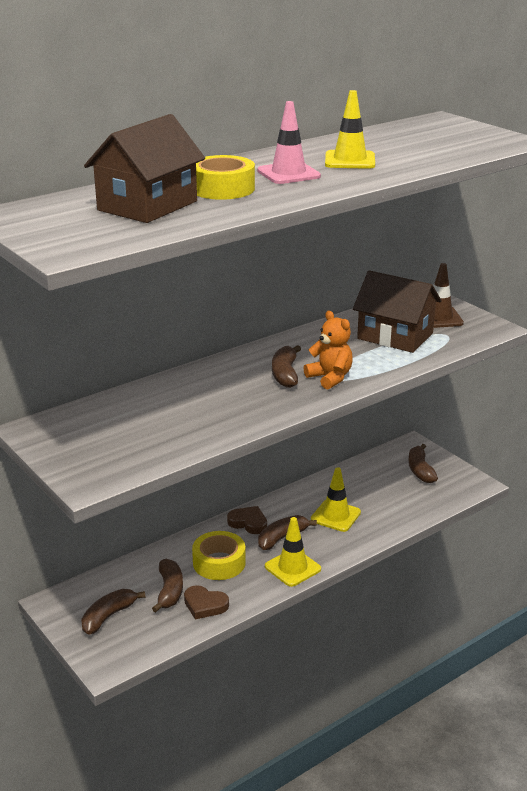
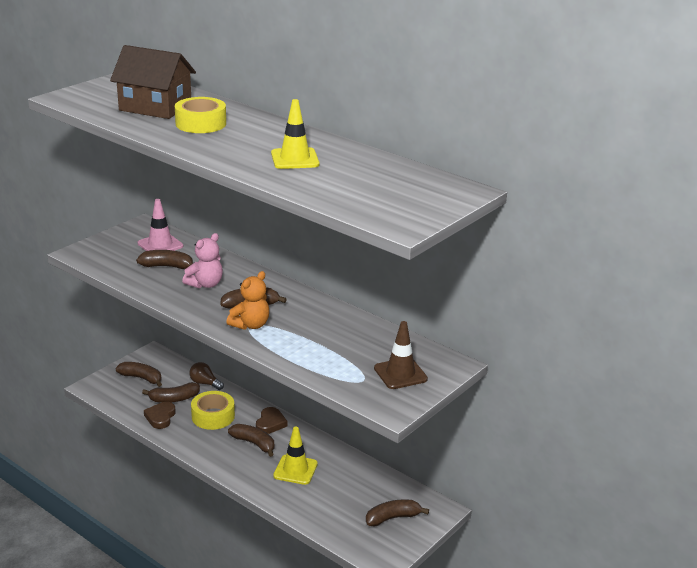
camera: 75 degrees right, 0 degrees up
pink traffic cone [257,101,321,184] -> pink traffic cone moved to [138,199,183,251]
yellow traffic cone [265,517,321,587] -> none
brown house [353,270,442,353] -> none
none -> brown banana [136,250,193,269]
none -> pink teddy bear [182,233,223,289]
none -> brown light bulb [190,362,224,390]

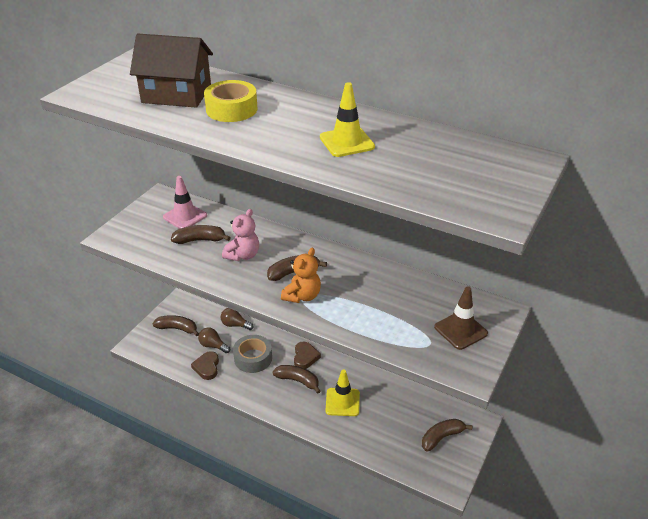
camera: 10 degrees left, 10 degrees up
brown banana [142,382,200,403] -> brown light bulb [198,327,230,353]
yellow tape [191,391,235,430] -> grey tape [233,335,272,373]

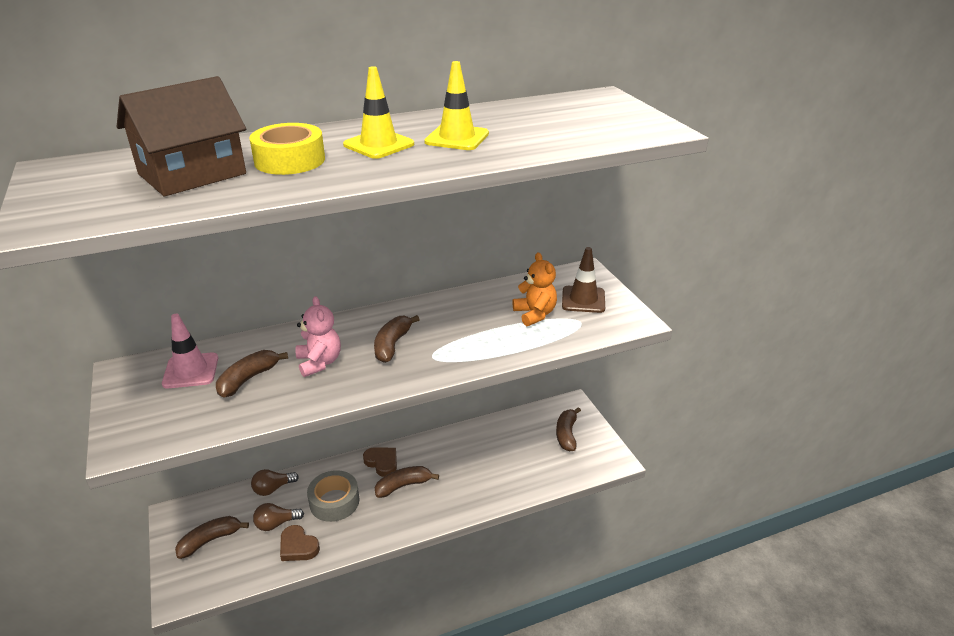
camera: 50 degrees left, 5 degrees down
orange teddy bear [281,248,321,303] -> orange teddy bear moved to [513,252,557,326]
yellow traffic cone [326,370,360,416] -> yellow traffic cone moved to [343,66,414,159]

